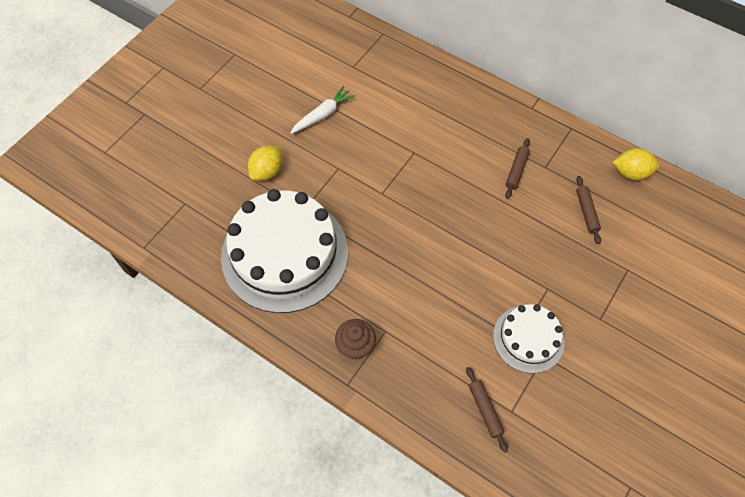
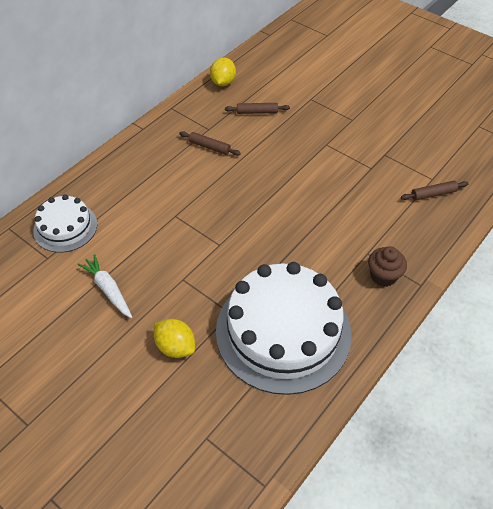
camera: 85 degrees left, 10 degrees down
white cake [493,304,565,373] -> white cake moved to [33,194,97,253]

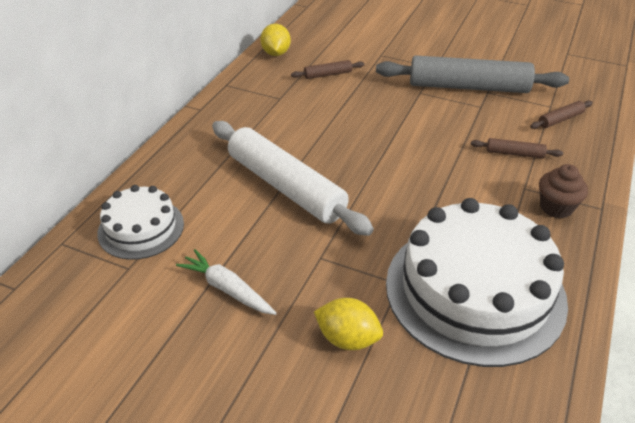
camera: 15 degrees left, 10 degrees down
brown rolling pin [179,131,241,156] -> brown rolling pin moved to [471,138,563,159]
none -> white rolling pin [212,121,374,236]
none -> grey rolling pin [376,55,569,93]

